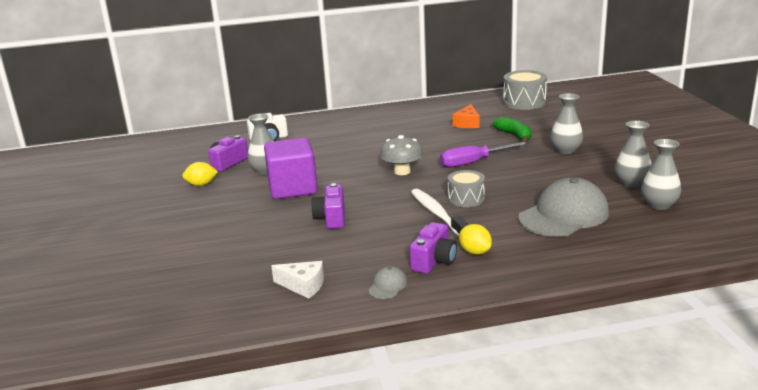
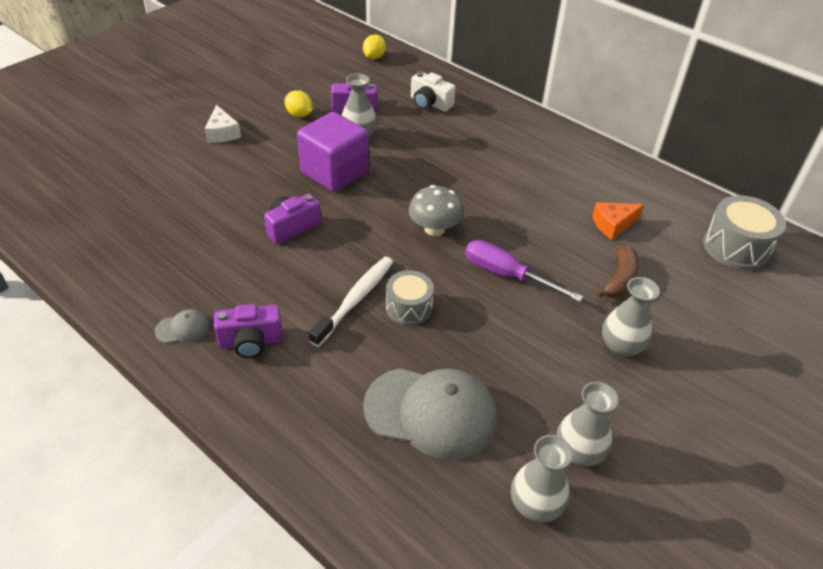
camera: 50 degrees right, 20 degrees up
white cheese [271,261,324,299] -> white cheese moved to [205,105,241,143]
yellow lemon [459,224,492,255] -> yellow lemon moved to [363,34,386,59]
green banana [493,117,532,142] -> brown banana [595,244,639,298]

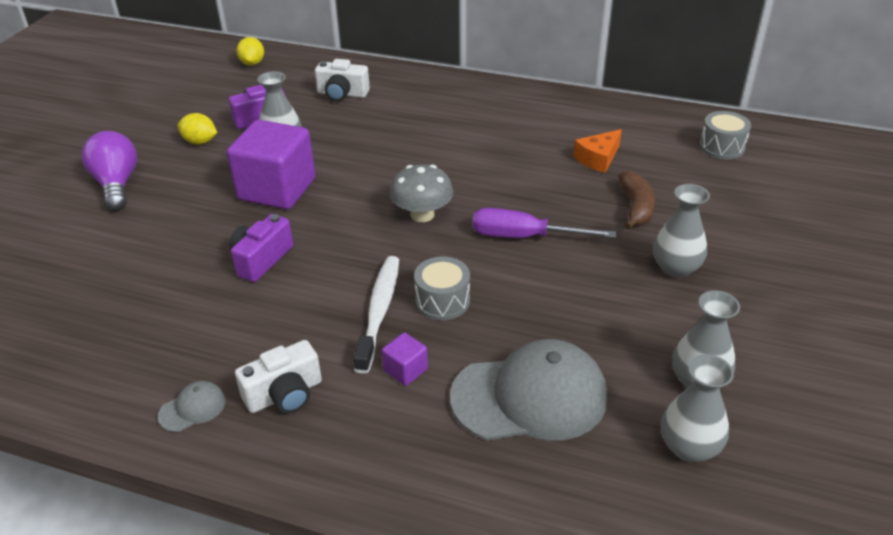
camera: 20 degrees left, 5 degrees down
white cheese [205,105,241,143] -> purple light bulb [82,131,137,211]
purple camera [214,304,283,358] -> white camera [235,340,322,413]
grey drum [703,195,786,270] -> grey drum [700,111,751,159], size x0.66
none -> purple cube [382,332,428,386]

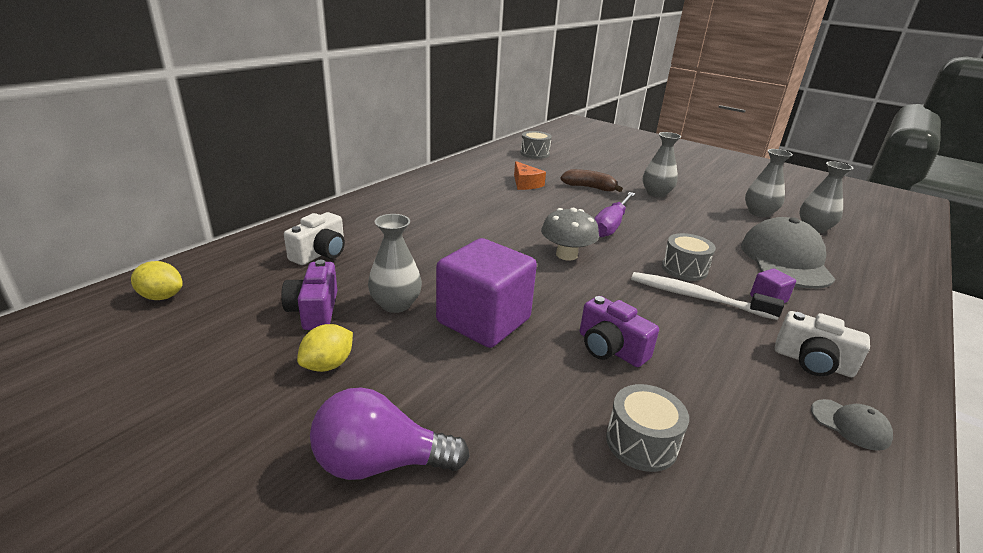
camera: 75 degrees left, 10 degrees down
grey cap [158,381,226,432] -> grey cap turned 150 degrees clockwise [811,399,893,451]
white camera [235,340,322,413] -> white camera turned 135 degrees clockwise [775,311,870,377]
none -> grey drum [606,384,689,472]

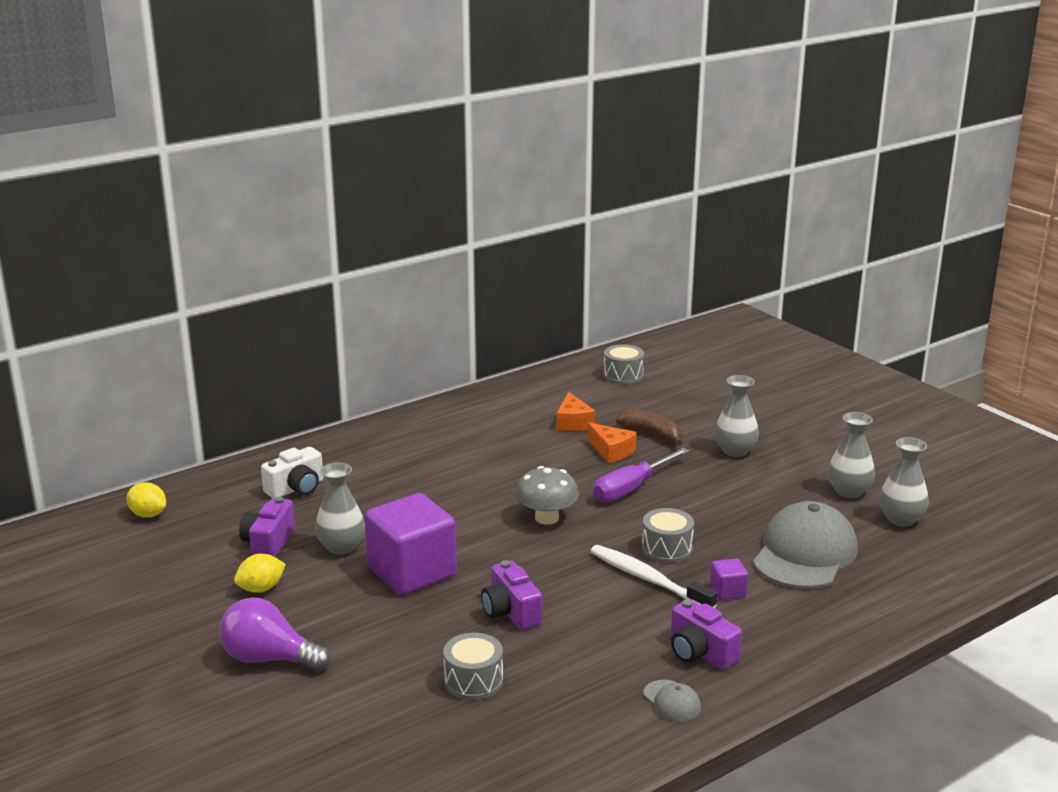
camera: 20 degrees right, 5 degrees down
white camera [775,311,870,377] -> purple camera [671,599,742,670]
none -> orange cheese [588,423,637,463]

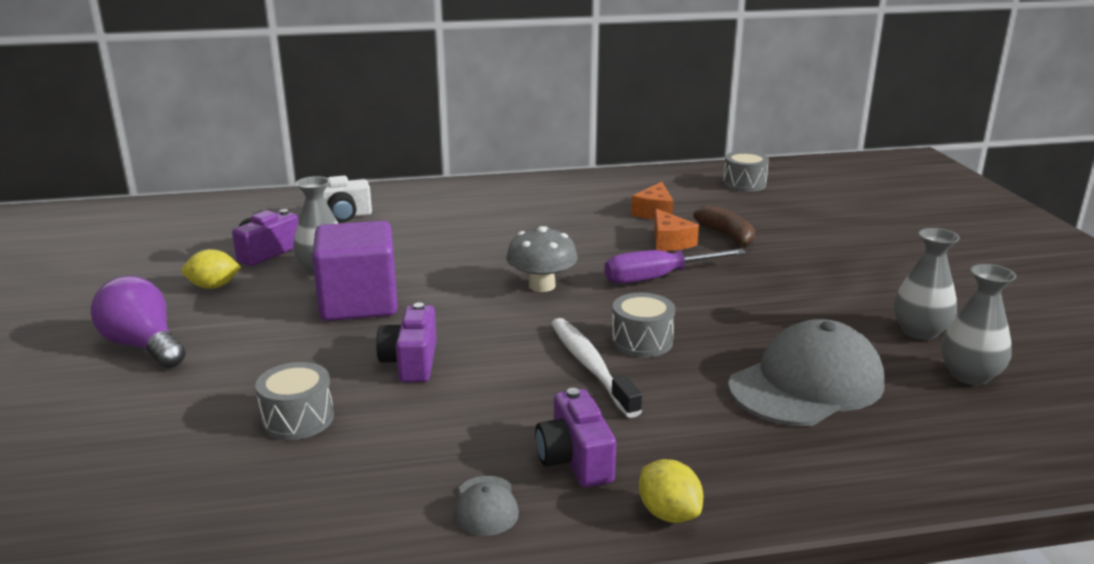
camera: 25 degrees right, 0 degrees up
yellow lemon [127,482,166,518] -> yellow lemon moved to [639,459,703,523]
purple cube [710,558,748,600] -> none
grey vase [714,375,759,457] -> none

